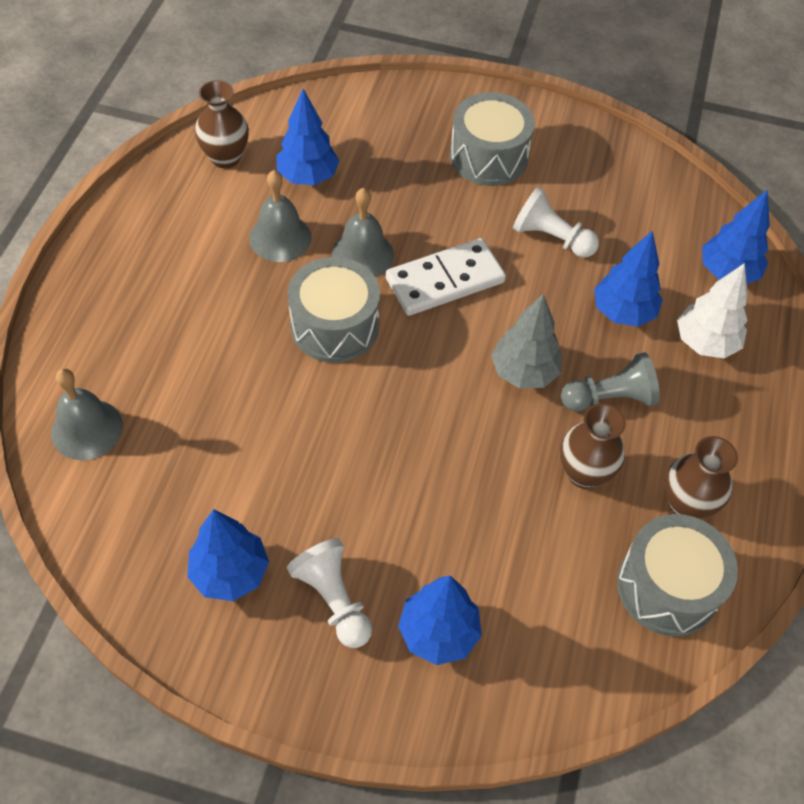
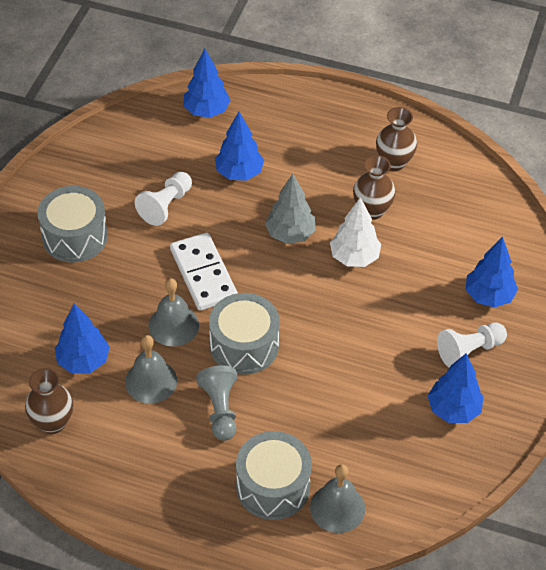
camera: 85 degrees left, 5 degrees down
grey pawn [561,352,660,412] -> grey pawn moved to [196,365,238,441]
grey drum [617,514,738,636] -> grey drum moved to [236,431,312,520]
white tree [677,263,748,359] -> white tree moved to [330,197,381,267]

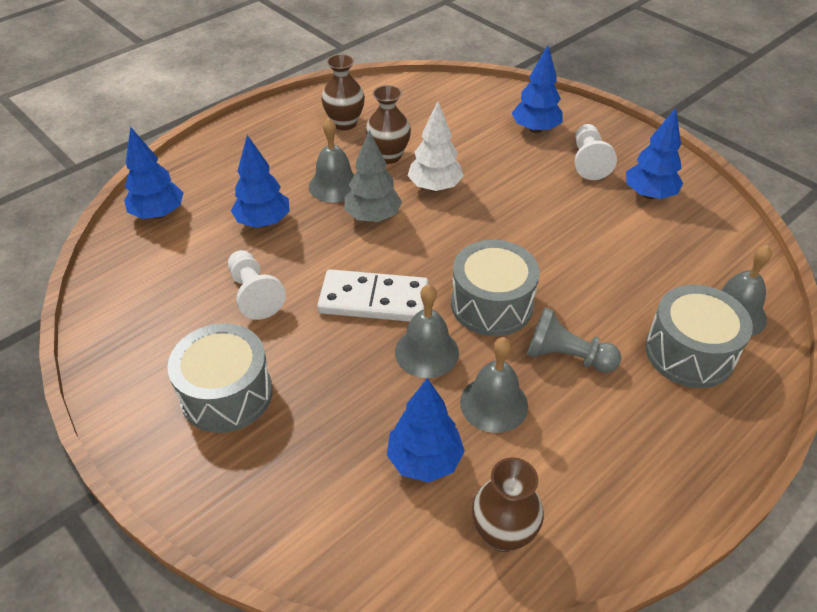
camera: 60 degrees left, 5 degrees down
none -> grey bell [309,118,355,203]

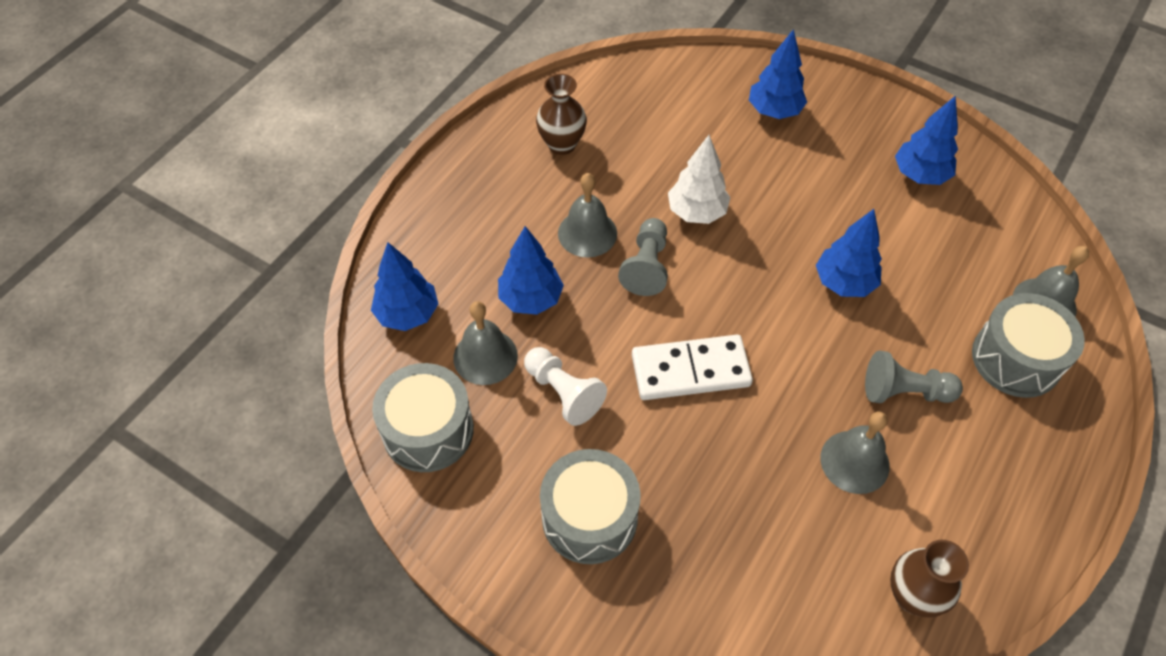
camera: 15 degrees left, 10 degrees up
grey tree [344,130,402,222] -> grey pawn [618,218,668,296]
brown vase [365,85,411,164] -> none
blue tree [387,378,465,483] -> blue tree moved to [816,209,882,297]
grey bell [395,284,459,378] -> grey bell moved to [453,301,518,385]
grey drum [451,240,540,336] -> grey drum moved to [372,363,474,472]
white pawn [575,124,617,180] -> none

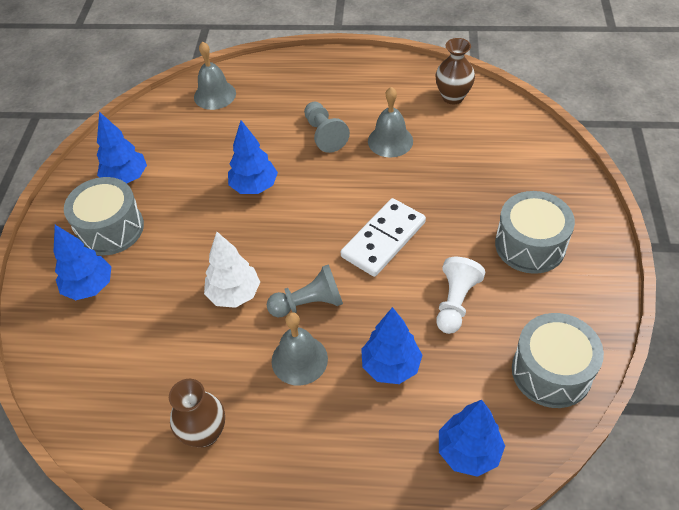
camera: 115 degrees left, 5 degrees down
grey bell [453,301,518,385] -> none
white domino [632,335,753,400] -> white domino turned 75 degrees clockwise [341,198,426,277]
grey drum [972,293,1085,398] -> grey drum moved to [64,177,144,255]

